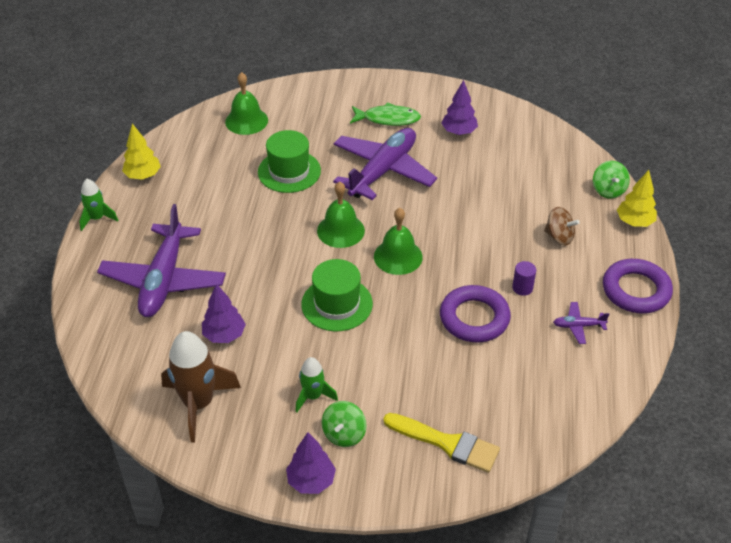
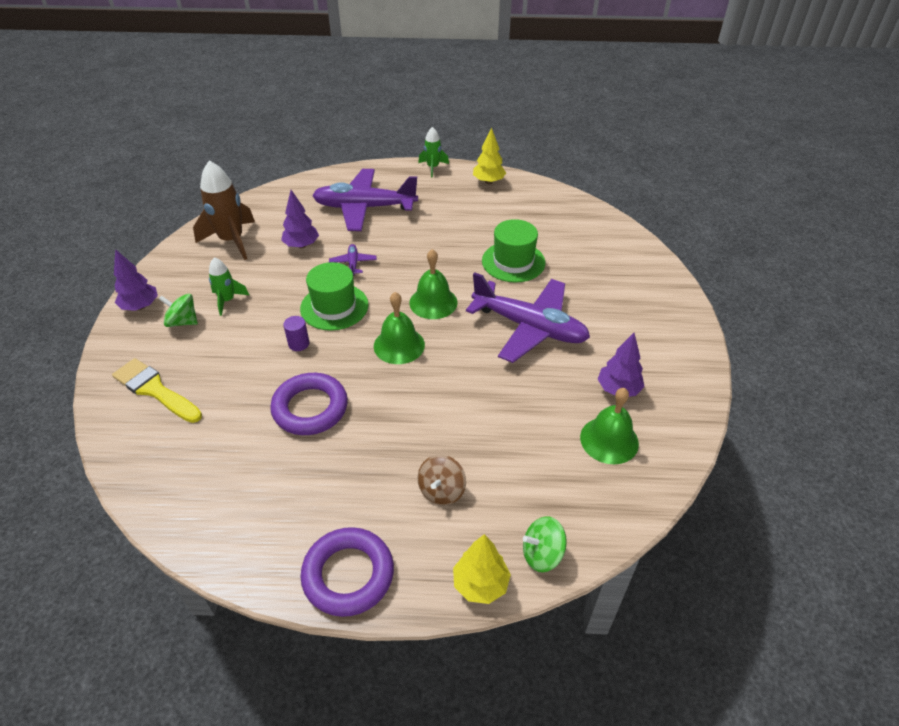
camera: 85 degrees right, 0 degrees up
green bell [225,72,268,135] -> green bell moved to [580,388,639,464]
green fish [350,102,421,126] -> none
yellow brush [383,413,500,473] -> yellow brush turned 105 degrees clockwise [112,358,202,423]
purple cylinder [512,261,536,296] -> purple cylinder moved to [283,316,309,351]
purple plane [553,302,609,344] -> purple plane moved to [329,244,377,276]

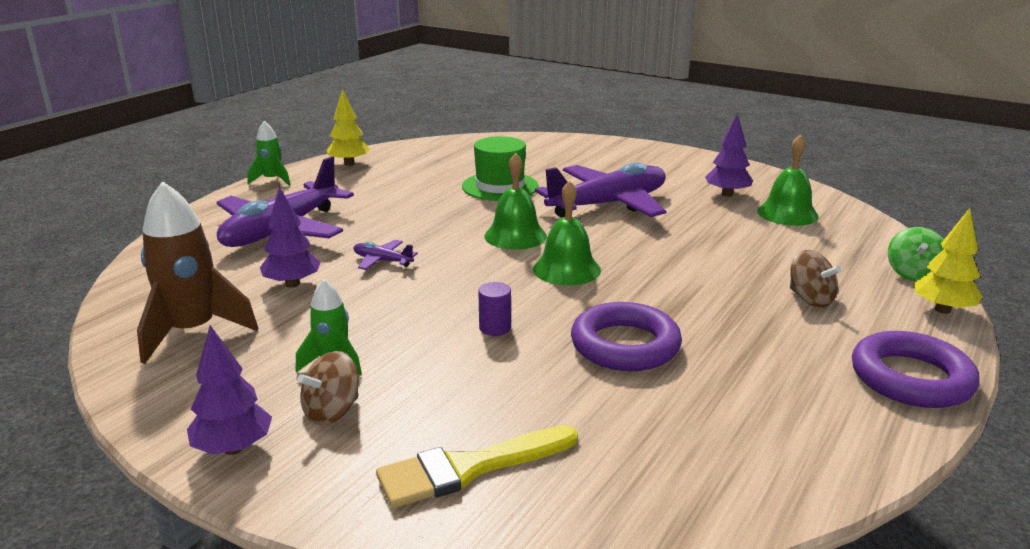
camera: 60 degrees left, 20 degrees down
green spinning top [159,294,198,327] -> brown spinning top [297,351,359,425]
green hat [300,262,368,331] -> none

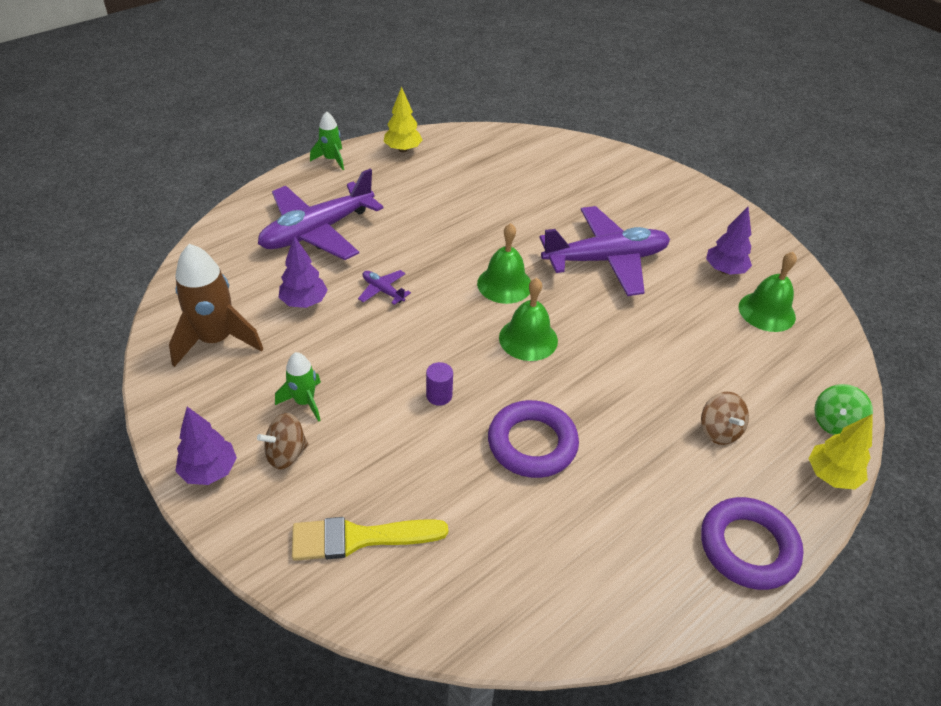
camera: 15 degrees right, 20 degrees up
green hat [462,136,538,201] -> none

